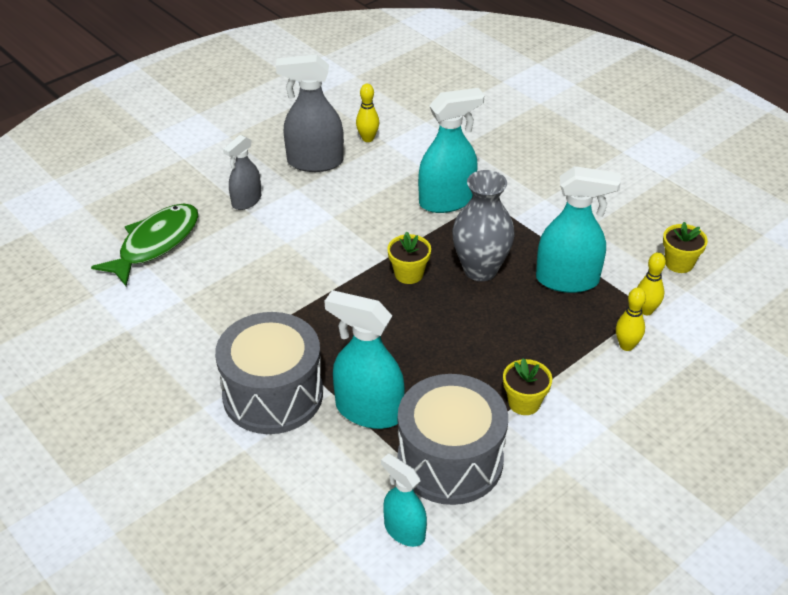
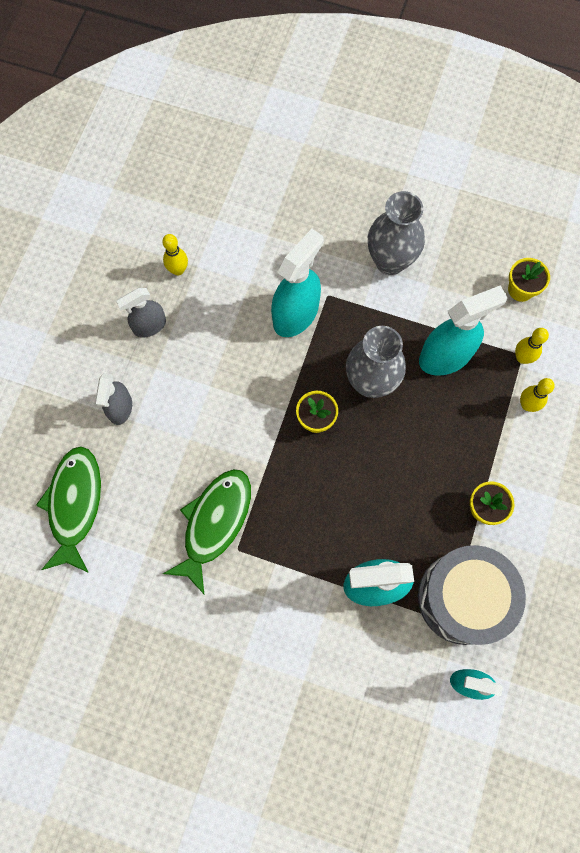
camera: 30 degrees left, 30 degrees up
grey drum [215,312,323,434] -> none
grey spray bottle [276,55,344,172] -> grey spray bottle [116,288,166,338], size x0.61
none -> green fish [163,469,251,595]
none -> grey vase [368,191,425,275]

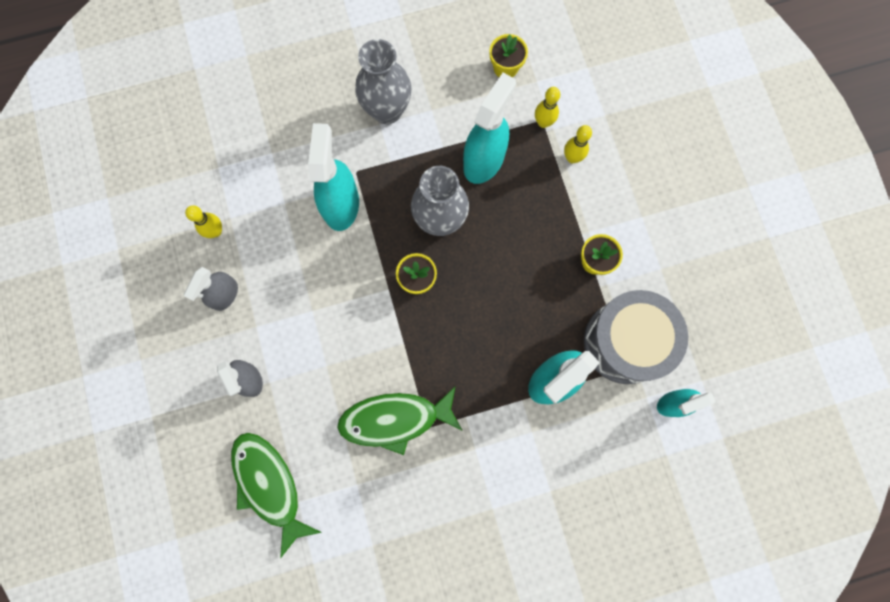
camera: 35 degrees left, 5 degrees up
green fish [163,469,251,595] -> green fish turned 90 degrees counterclockwise [337,387,463,455]

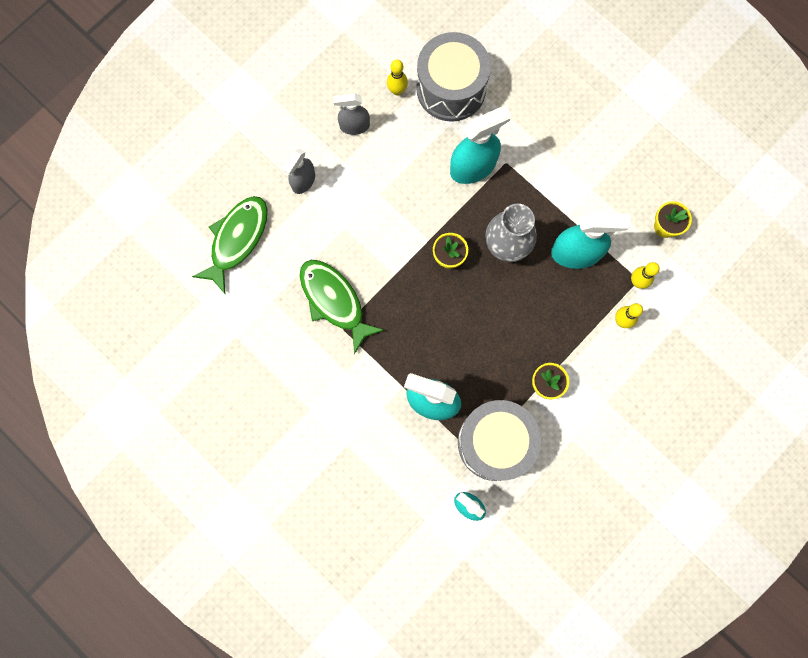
camera: 60 degrees right, 0 degrees up
grey vase [355,39,412,124] -> none
none -> grey drum [417,32,491,122]

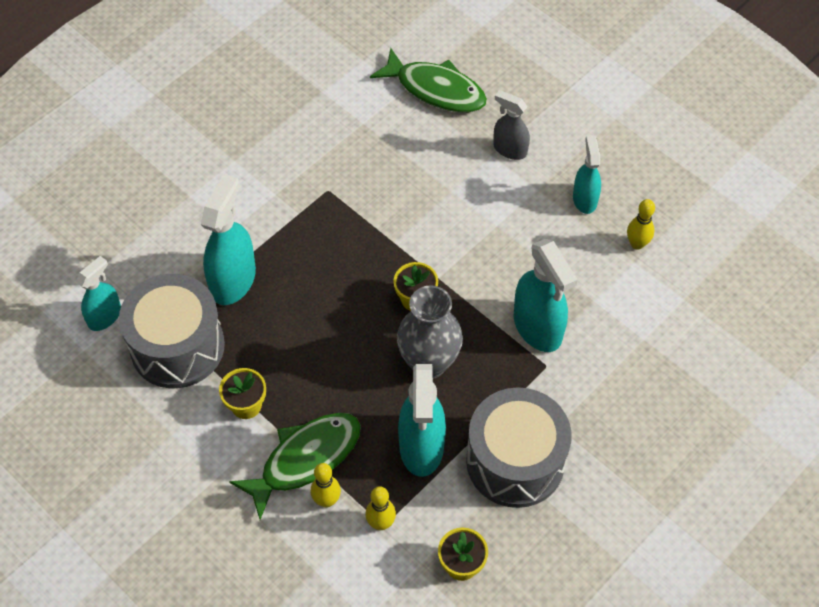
camera: 90 degrees right, 20 degrees down
green fish [300,260,384,354] -> green fish moved to [229,413,361,520]
grey spray bottle [333,93,370,135] -> turquoise spray bottle [573,135,601,214]
grey drum [417,32,491,122] -> grey drum moved to [466,387,572,508]

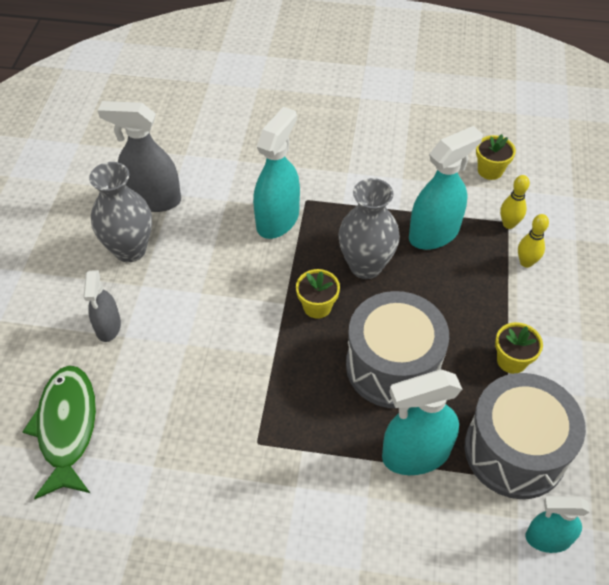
camera: 125 degrees left, 5 degrees down
green fish [229,413,361,520] -> none
grey drum [466,387,572,508] -> grey drum moved to [346,291,449,409]
turquoise spray bottle [573,135,601,214] -> grey vase [89,162,152,262]
yellow bowling pin [627,199,655,250] -> grey spray bottle [98,101,181,212]

